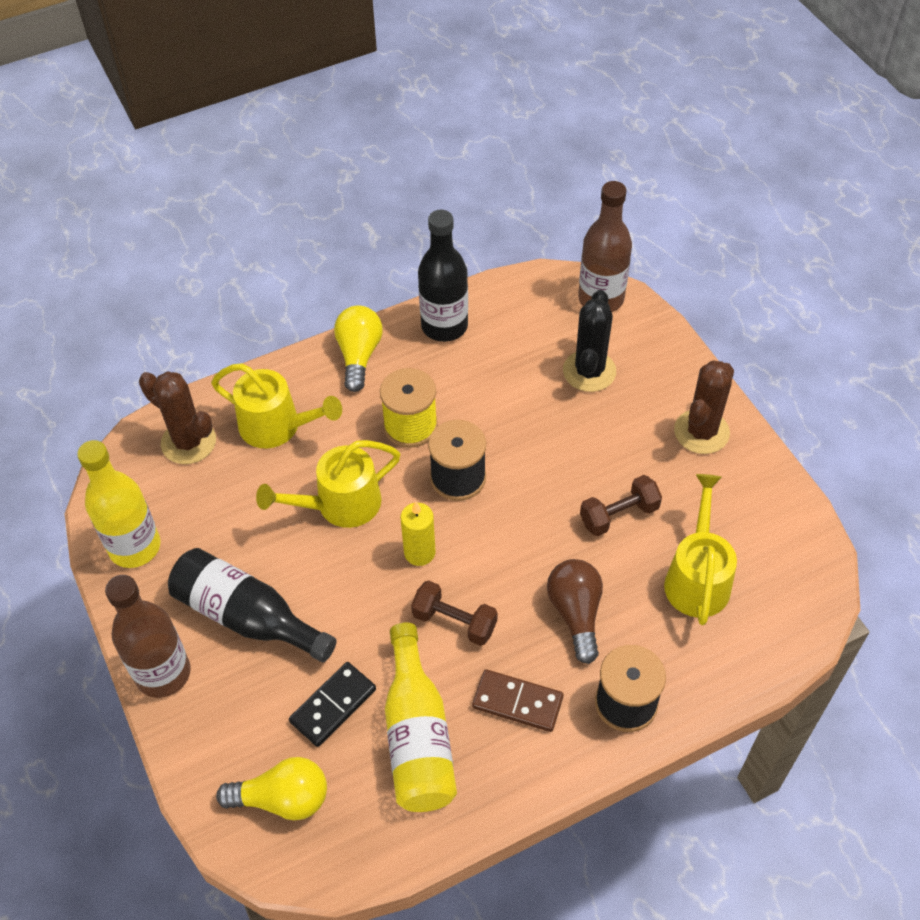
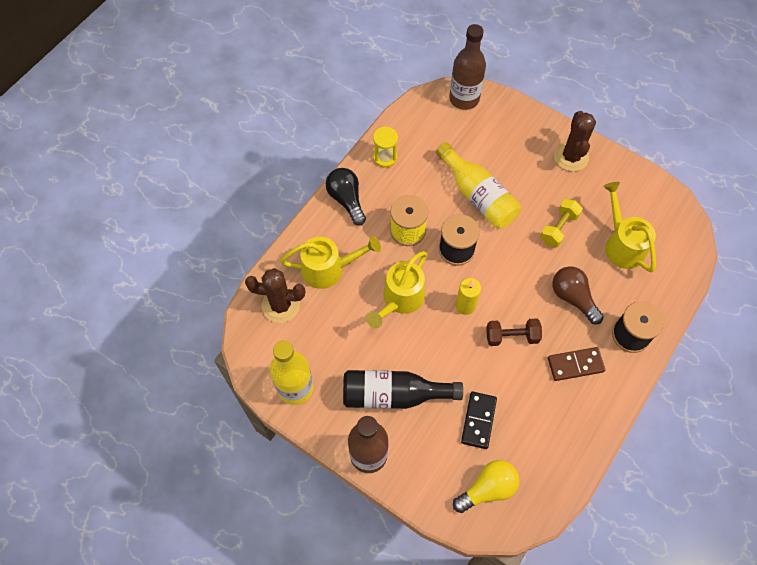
camera: 30 degrees left, 10 degrees up
yellow light bulb [334,306,383,392] -> black light bulb [326,168,366,225]
yellow bottle [385,623,457,812] -> yellow bottle moved to [436,142,521,228]
black bottle [418,210,468,342] -> yellow hourglass [373,126,398,168]
black cactus [563,290,616,392] -> none
brown dumbbell [580,475,662,536] -> yellow dumbbell [540,199,583,247]

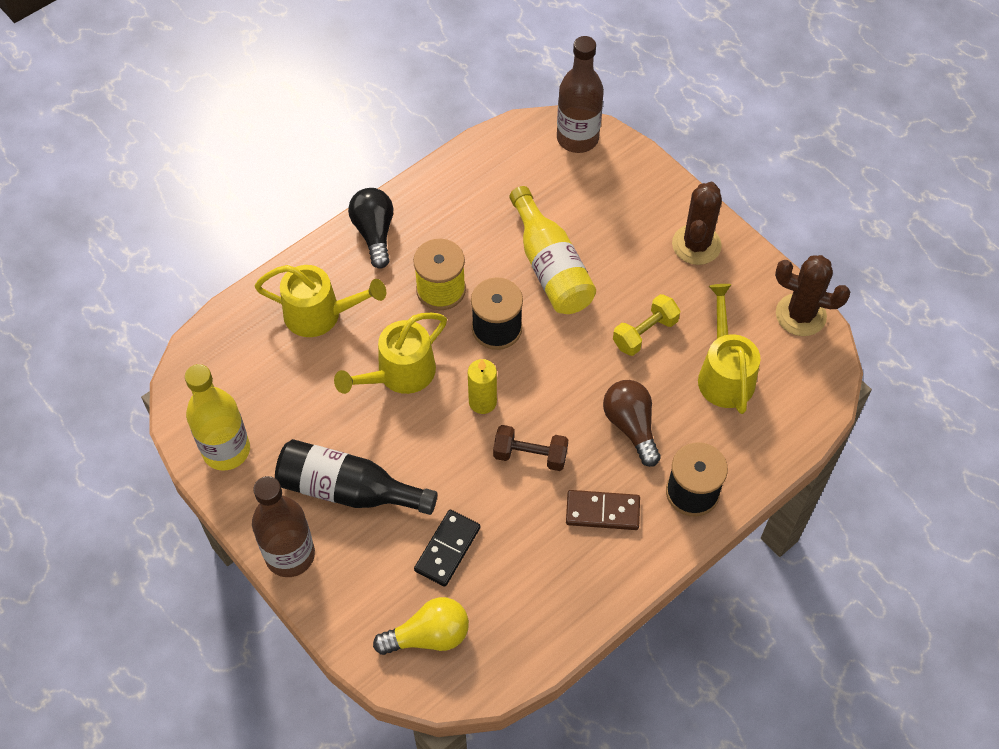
camera: 15 degrees right, 5 degrees down
brown cactus [245,268,305,323] -> brown cactus moved to [775,255,850,336]
yellow hourglass [373,126,398,168] -> none

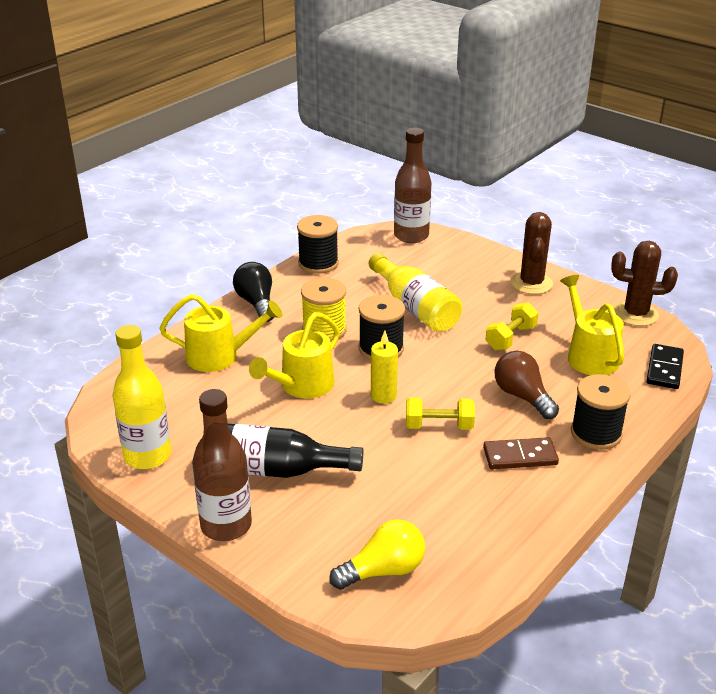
camera: 10 degrees left, 25 degrees down
black domino [414,510,480,587] -> black domino moved to [646,344,684,389]
brown dumbbell [493,425,568,471] -> yellow dumbbell [406,398,475,430]
none -> black spool [297,215,339,274]

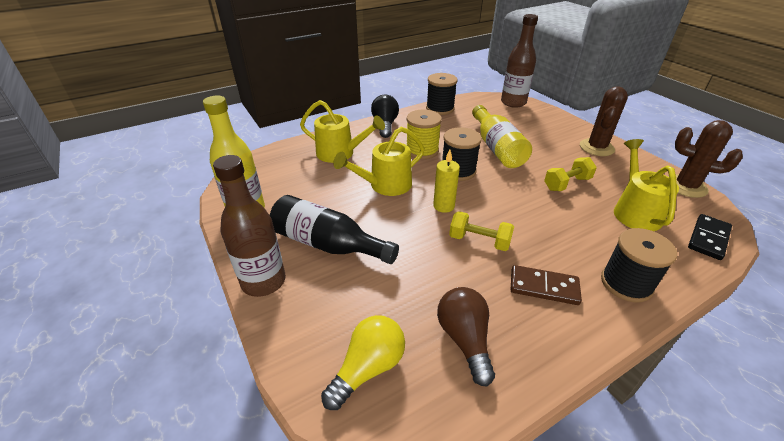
camera: 20 degrees right, 5 degrees up
yellow light bulb [329,520,425,590] -> yellow light bulb turned 45 degrees counterclockwise [321,315,405,410]
brown light bulb [495,351,559,419] -> brown light bulb moved to [437,287,495,386]

